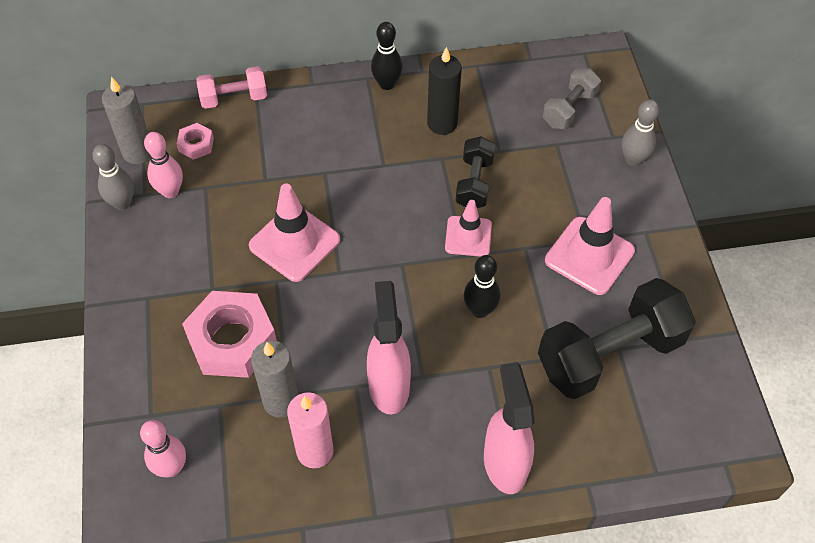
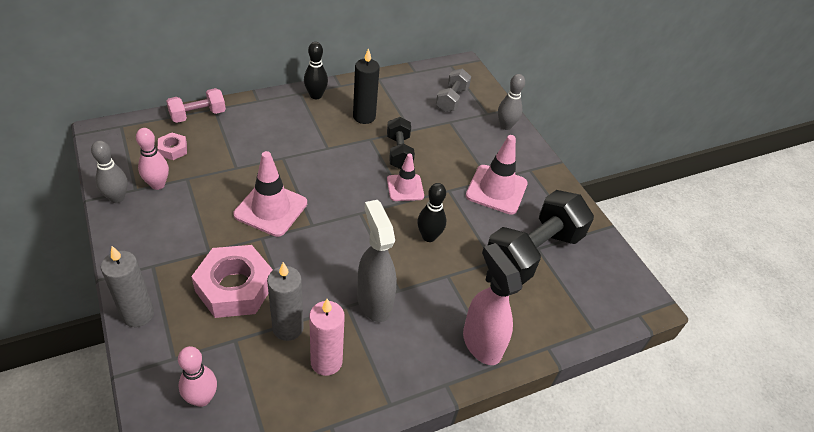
camera: 20 degrees left, 10 degrees down
grey candle [102,77,150,164] -> grey candle moved to [101,246,154,327]
pink spray bottle [367,281,411,414] -> grey spray bottle [357,200,397,322]

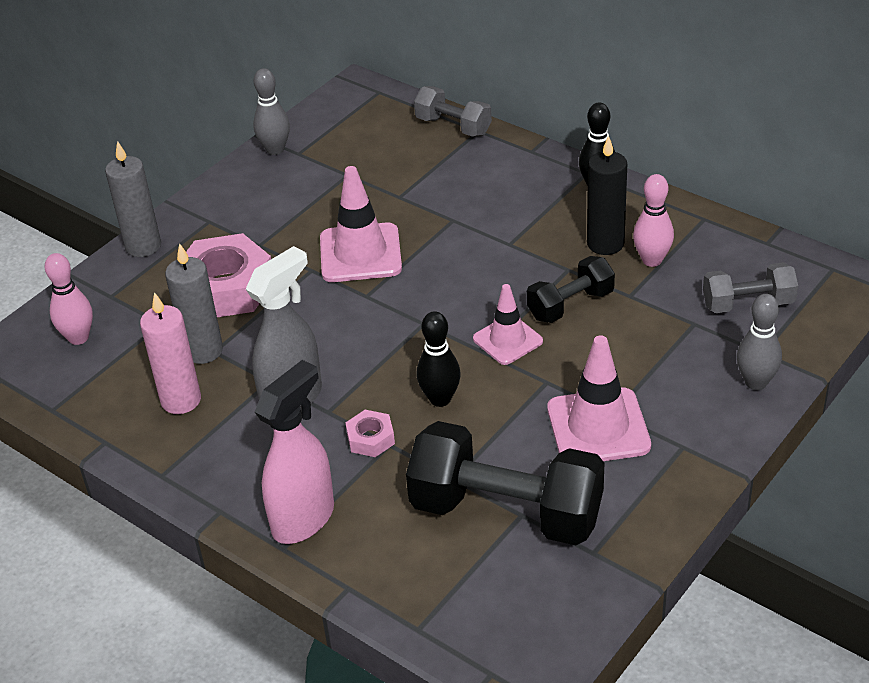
camera: 70 degrees right, 5 degrees down
pink bowling pin [136,128,169,190] -> pink bowling pin moved to [633,174,674,267]
pink nut [158,133,187,160] -> pink nut moved to [345,410,395,457]
pink dumbbell [166,88,226,123] -> grey dumbbell [414,86,492,137]

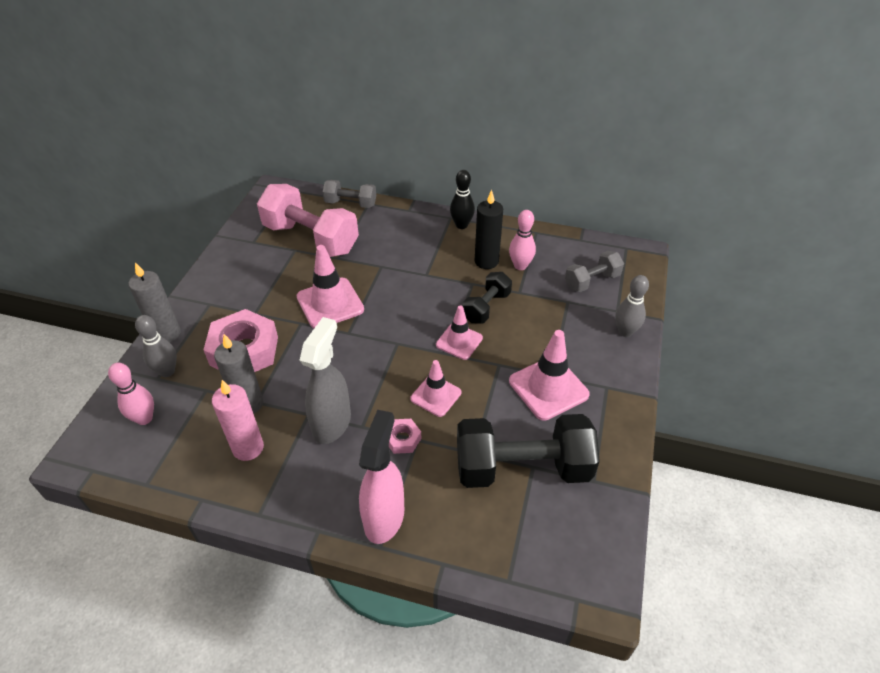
camera: 25 degrees left, 5 degrees up
grey bowling pin [253,68,290,155] -> grey bowling pin moved to [135,315,177,377]
black bowling pin [417,311,461,407] -> pink traffic cone [410,360,461,417]
none -> pink dumbbell [257,184,359,257]

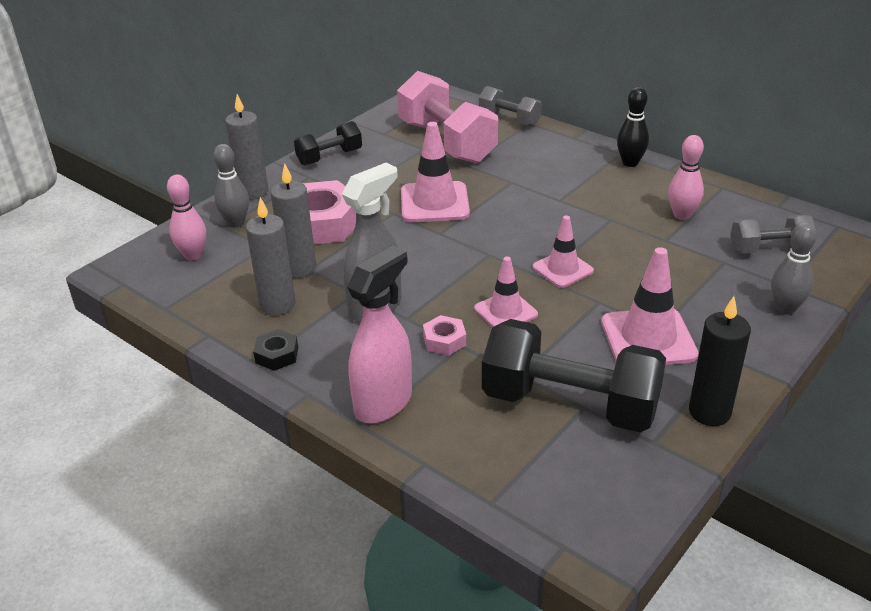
camera: 25 degrees right, 10 degrees down
pink candle [212,380,264,461] -> grey candle [246,197,296,316]
black dumbbell [463,272,512,323] -> black dumbbell moved to [294,121,362,165]
black candle [475,190,503,269] -> black candle moved to [689,296,751,426]
none -> black nut [253,329,298,371]

